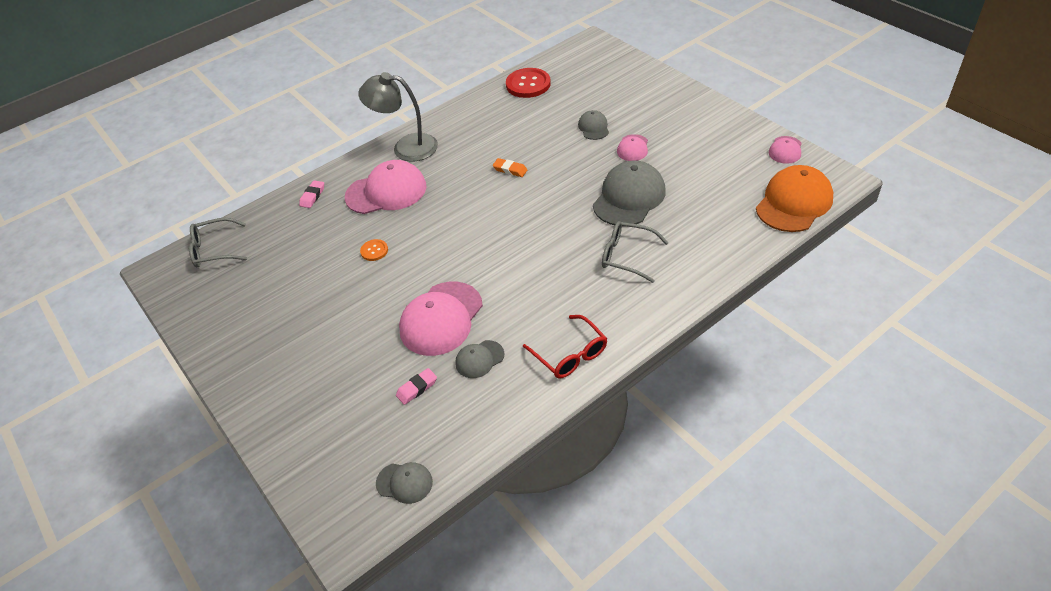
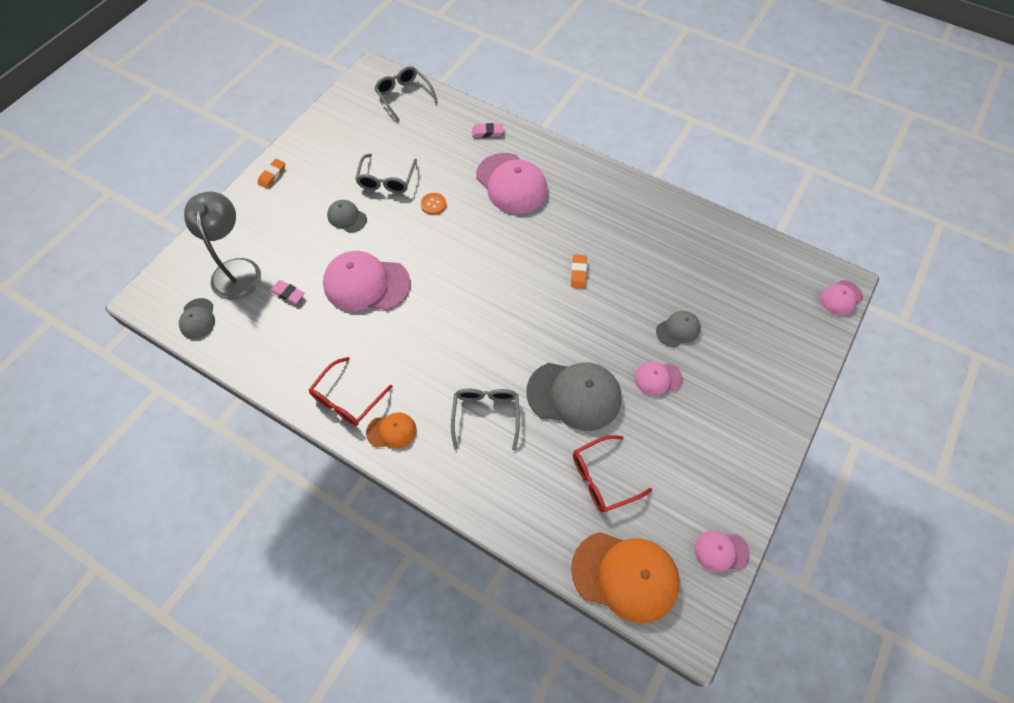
camera: 65 degrees right, 15 degrees up
grey lamp [358,72,438,162] -> grey lamp moved to [184,192,261,300]
grey cap [455,340,505,378] -> grey cap moved to [327,200,367,232]
red button [506,68,551,98] -> none
none -> orange eraser [258,159,285,188]
none -> grey glasses [355,153,417,193]
none -> orange cap [366,413,417,449]
none -> red glasses [573,435,652,512]
none -> pink cap [820,280,863,315]

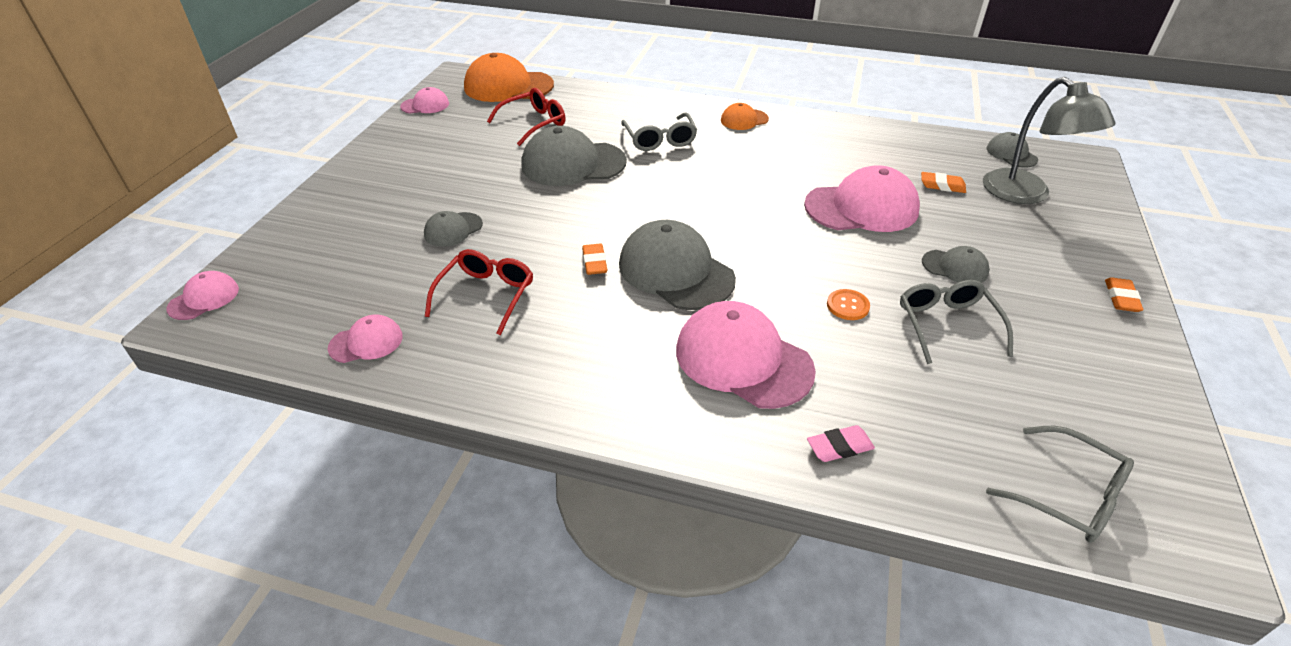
camera: 165 degrees right, 20 degrees down
pink eraser [270,280,305,304] -> orange eraser [921,172,966,193]
red glasses [309,357,393,426] -> red glasses moved to [425,249,533,336]
pink cap [634,362,683,396] -> pink cap moved to [328,314,403,363]
none -> grey cap [619,220,736,310]

